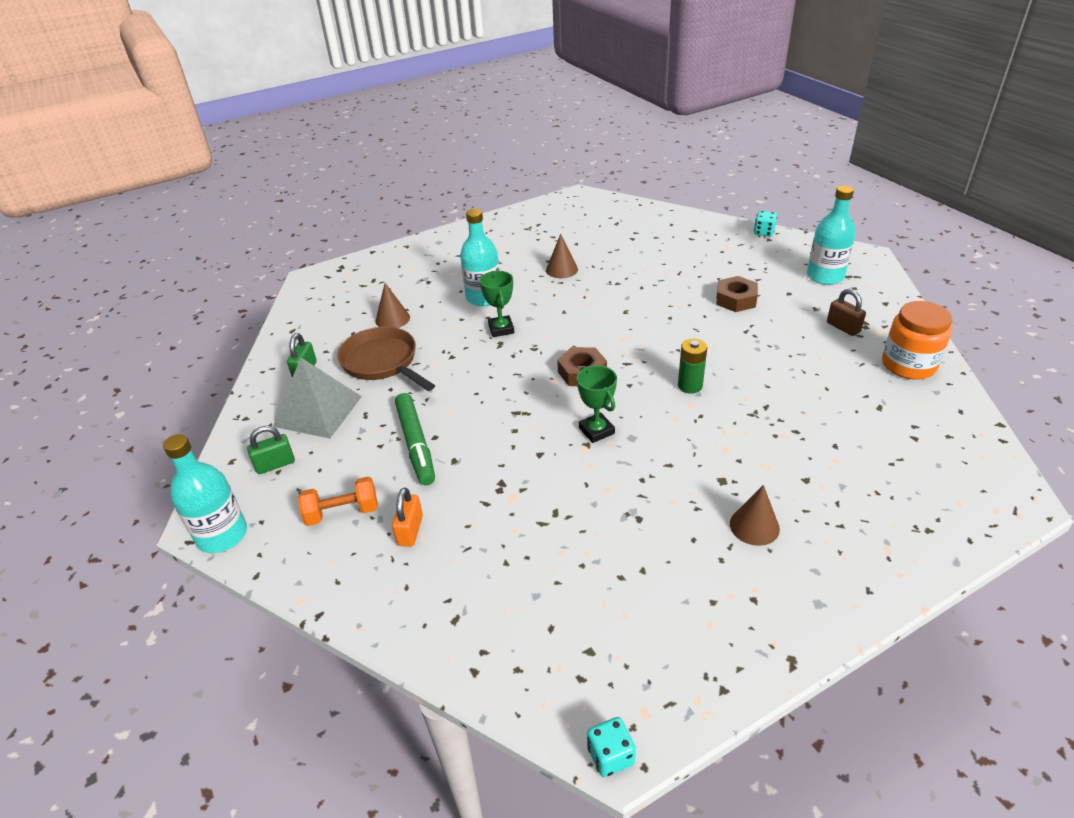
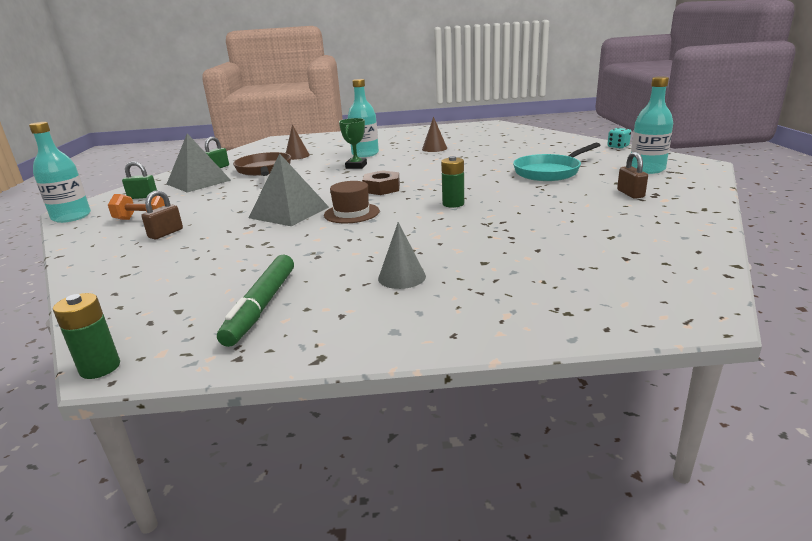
camera: 25 degrees right, 15 degrees down
orange padlock [392,487,423,547] -> brown padlock [141,190,183,239]
green marker [395,393,435,486] -> green marker moved to [217,255,294,347]
green trophy [577,365,617,443] -> brown hat [324,181,380,223]
turquoise dice [587,717,636,777] -> green battery [53,293,120,379]
brown nut [716,276,758,312] -> turquoise pan [513,143,600,181]
brown cone [730,485,780,546] -> grey cone [378,222,426,289]
orange jar [882,301,952,380] -> none
none -> grey pyramid [249,153,329,226]

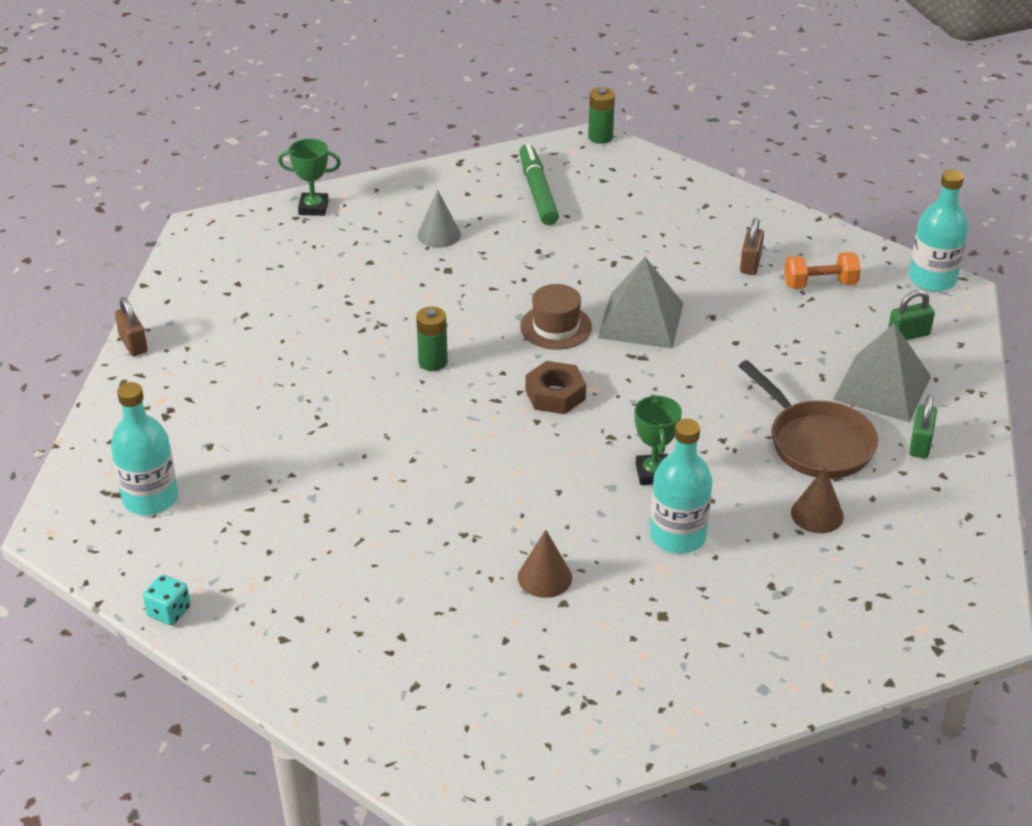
camera: 160 degrees right, 15 degrees up
turquoise pan [513,143,600,181] -> none
brown padlock [617,152,648,199] -> brown padlock moved to [115,297,148,356]
none -> green trophy [278,139,341,216]

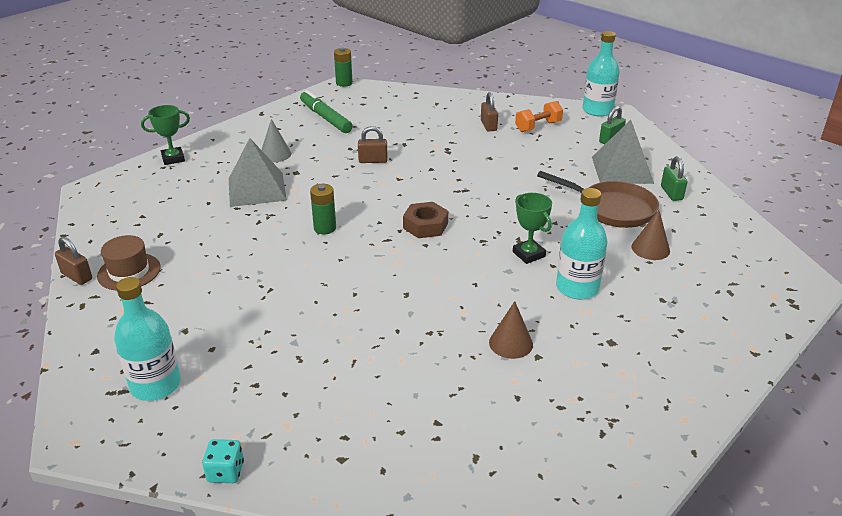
camera: 25 degrees left, 5 degrees down
brown hat [520,284,592,350] -> brown hat moved to [97,235,161,291]
grey pyramid [598,257,684,349] -> grey pyramid moved to [229,138,287,207]
none -> brown padlock [358,126,388,163]

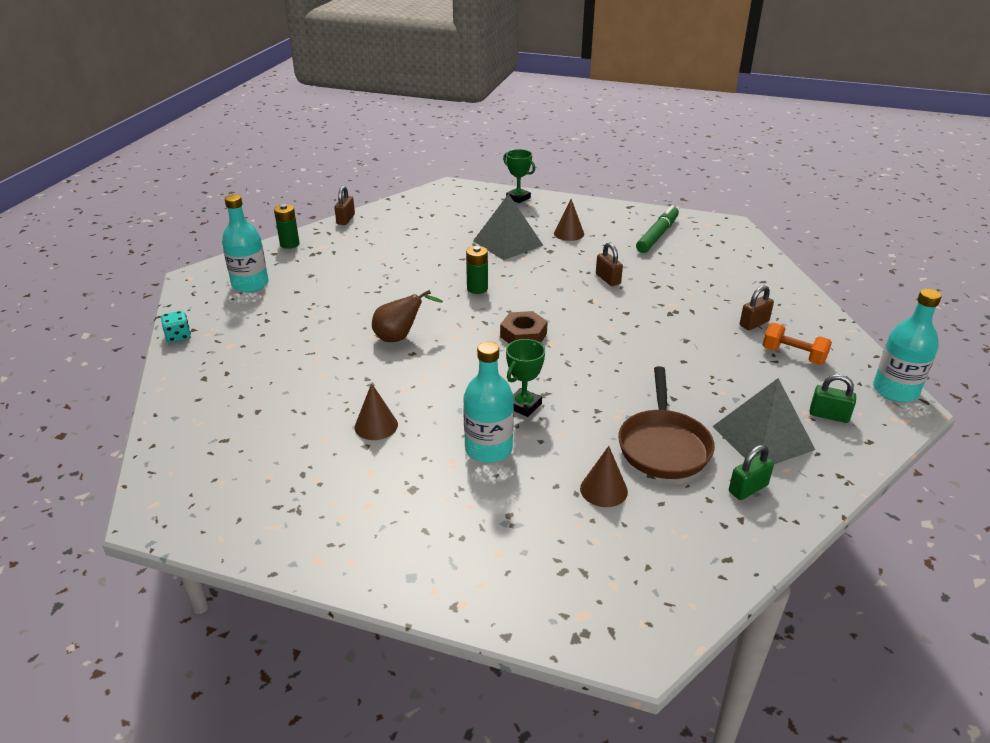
camera: 65 degrees right, 0 degrees up
brown hat [97,235,161,291] -> none
grey cone [261,119,292,162] -> brown cone [554,199,584,241]
green battery [334,48,353,87] -> green battery moved to [274,204,299,249]
none -> brown pear [372,290,443,342]

